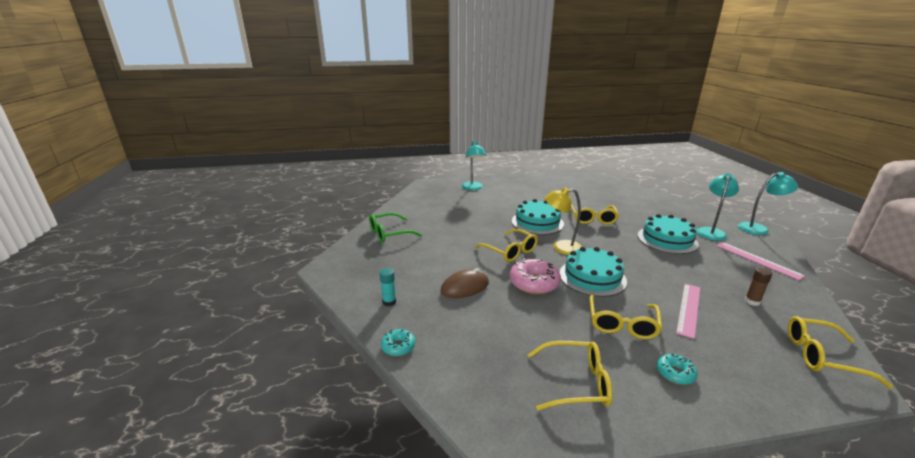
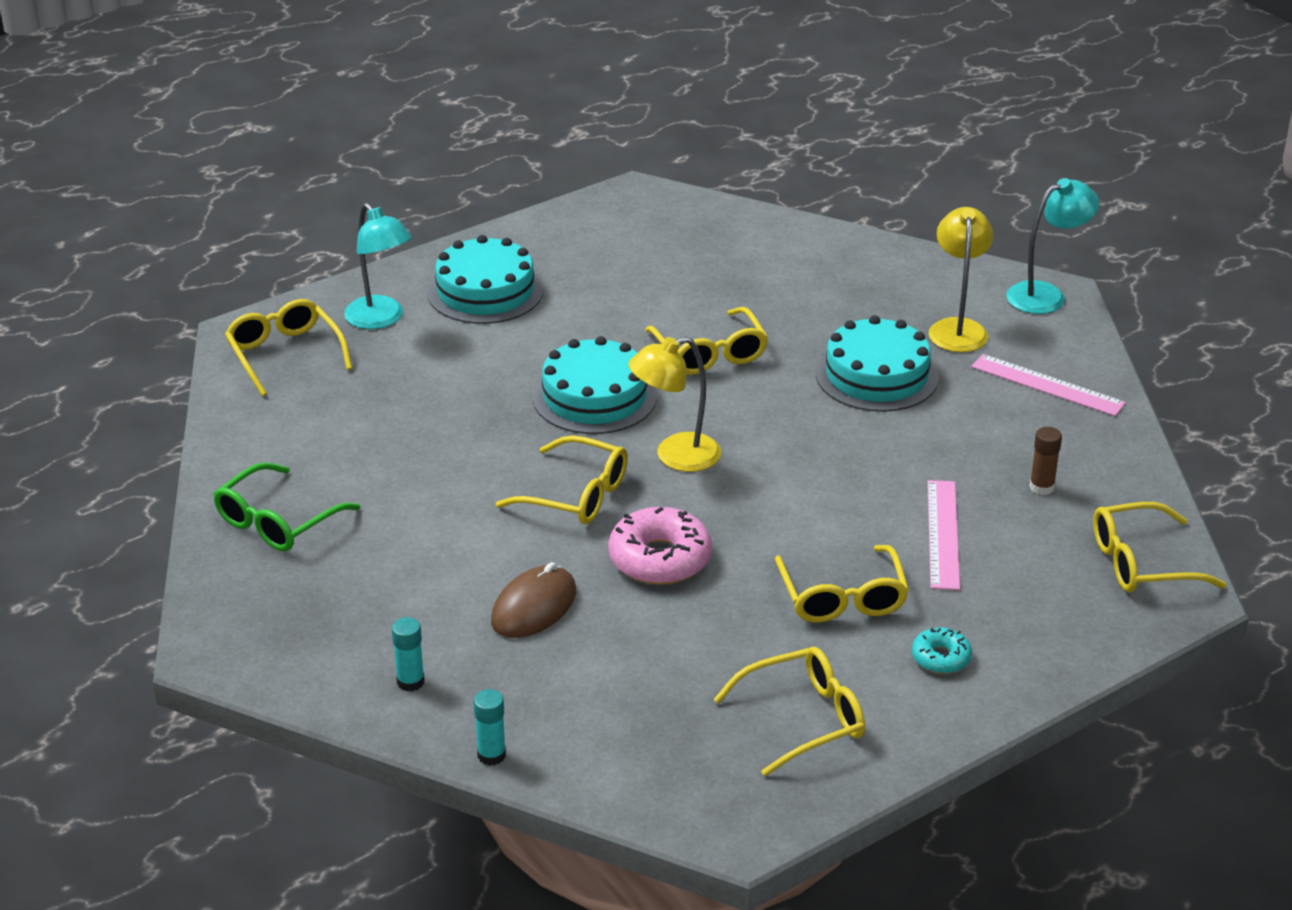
camera: 25 degrees left, 10 degrees up
turquoise donut [381,329,415,356] -> turquoise glue stick [474,689,506,766]
turquoise cake [560,247,627,297] -> turquoise cake moved to [427,235,544,324]
turquoise lamp [697,173,739,241] -> yellow lamp [929,207,993,352]
none -> yellow glasses [225,299,352,396]

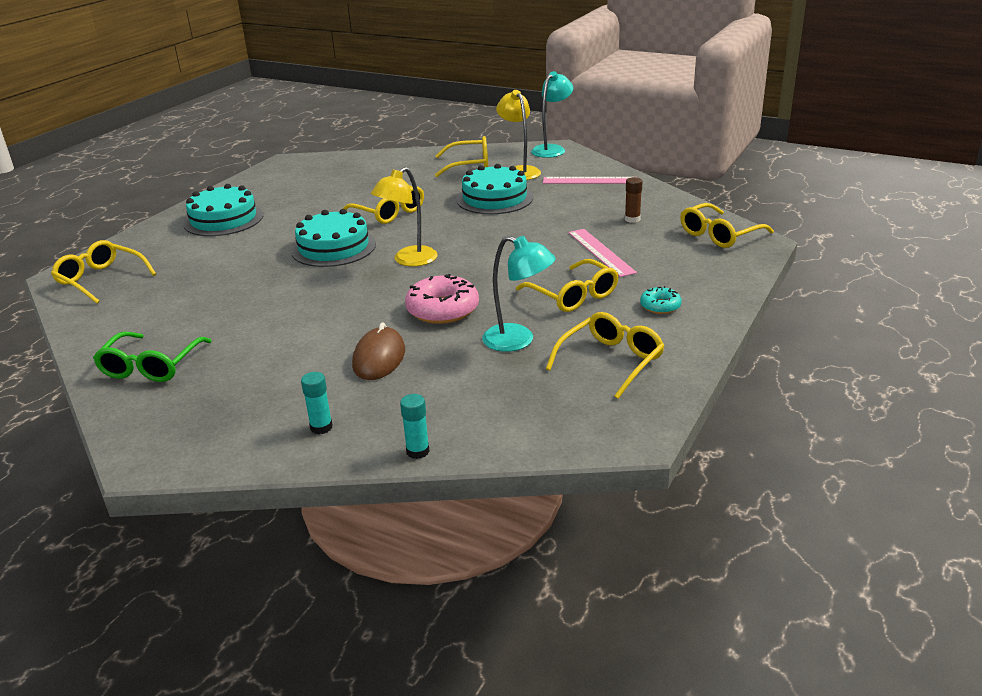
camera: 25 degrees left, 5 degrees down
turquoise lamp [344,203,412,329] -> turquoise lamp moved to [482,236,556,352]
yellow glasses [495,435,628,524] -> yellow glasses moved to [435,136,488,177]

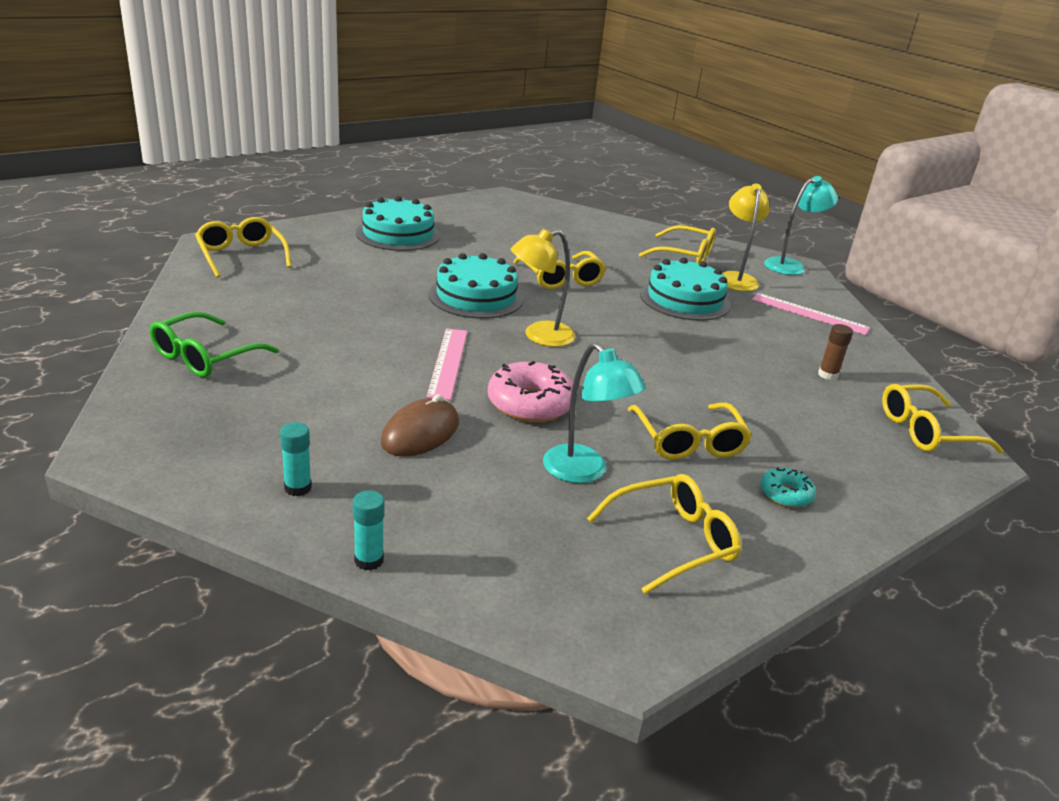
camera: 20 degrees right, 0 degrees up
pink ruler [568,229,637,277] -> pink ruler moved to [426,328,467,401]

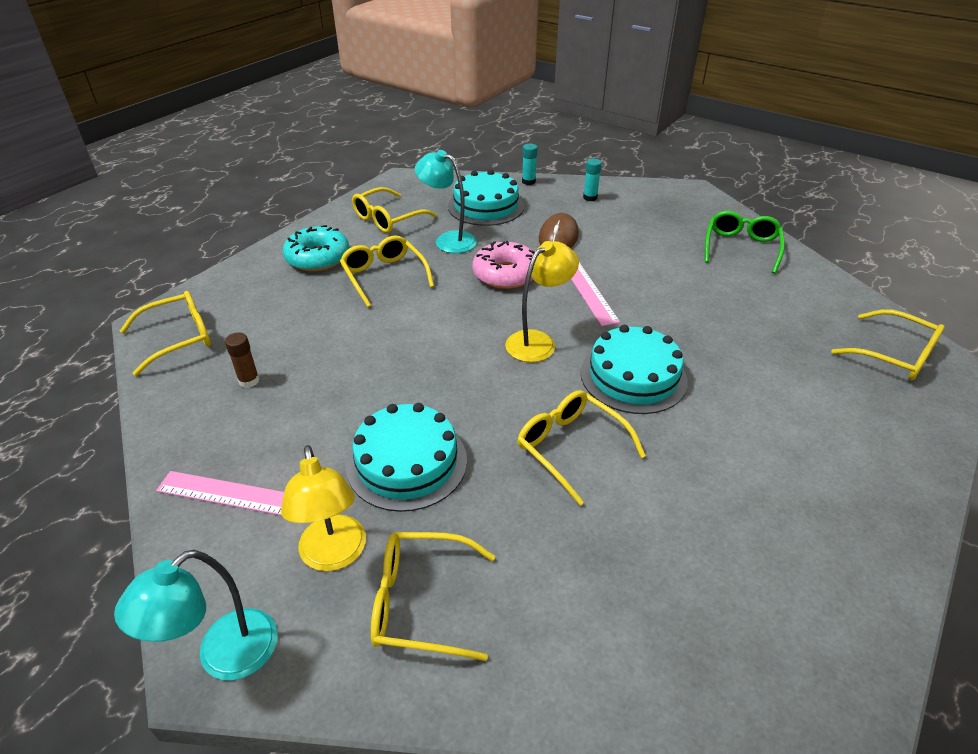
camera: 165 degrees right, 10 degrees up
turquoise cake [356,196,440,251] -> turquoise cake moved to [448,170,524,226]
turquoise donut [760,467,816,508] -> turquoise donut [283,225,349,271], size x1.82

